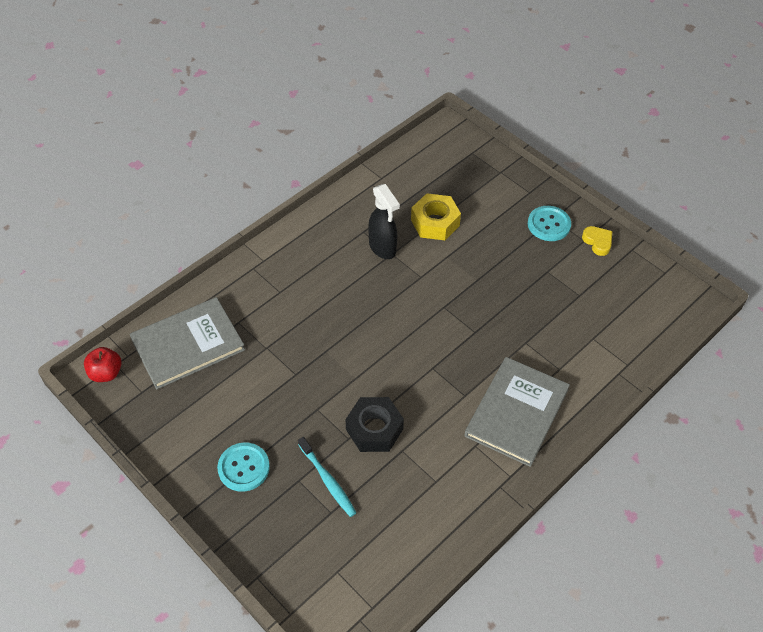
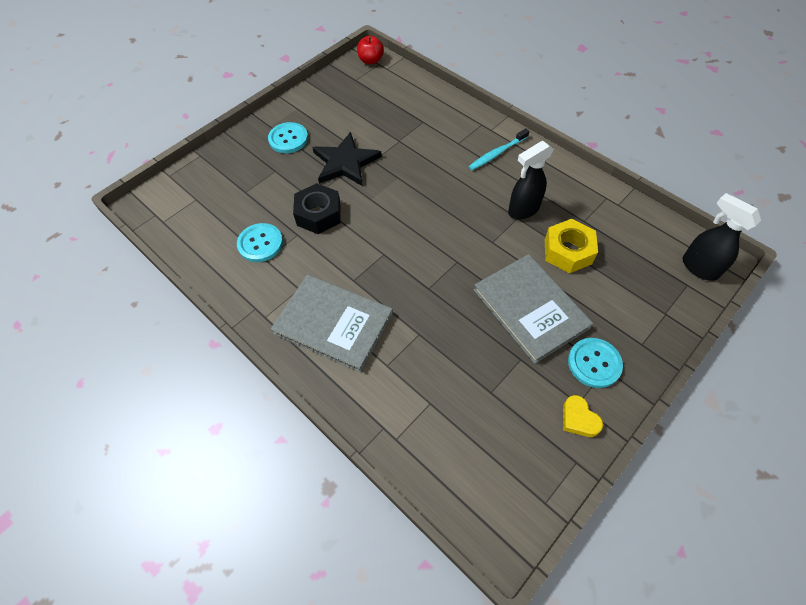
camera: 90 degrees right, 5 degrees up
grey book [130,297,245,389] -> grey book moved to [474,254,593,364]
turquoise toothbrush [298,437,357,517] -> turquoise toothbrush moved to [468,128,529,170]
yellow heart [582,226,612,256] -> yellow heart turned 90 degrees clockwise [563,395,603,437]
none -> turquoise button [237,223,283,262]
none -> black star [312,132,382,186]
none -> black spray bottle [682,193,761,281]

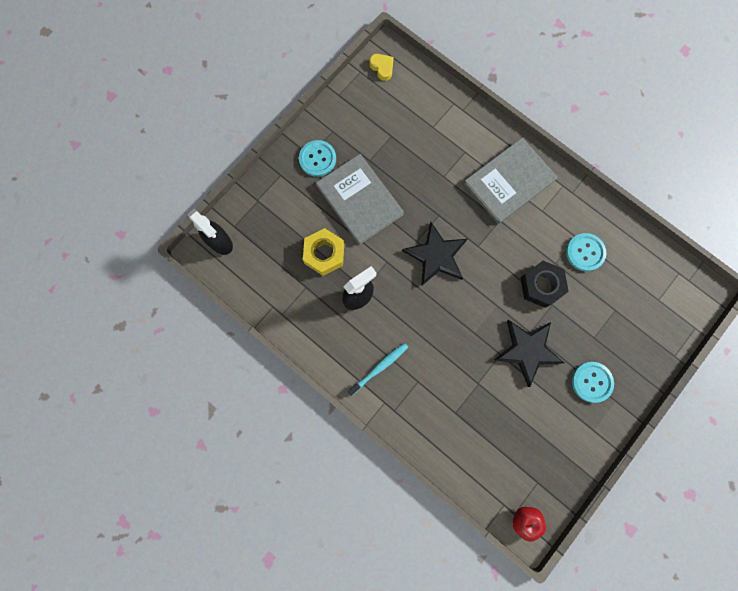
camera: 175 degrees right, 20 degrees up
grey book [271,274,393,372] -> grey book turned 60 degrees counterclockwise [464,138,557,224]
yellow heart [563,395,603,437] -> yellow heart moved to [370,54,394,81]
none -> black star [402,222,467,286]

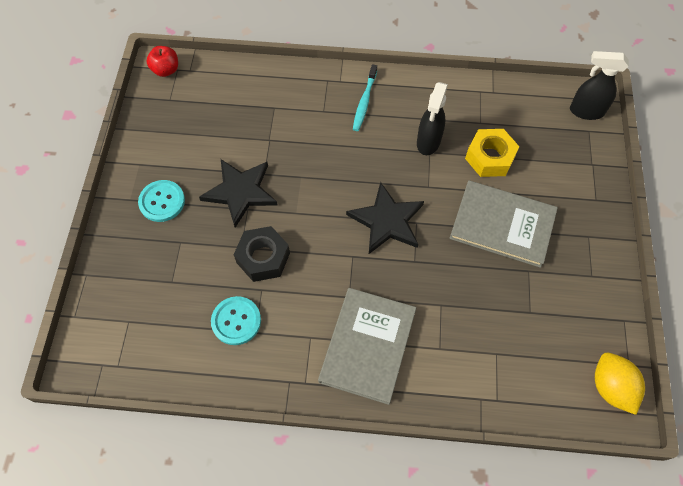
camera: 145 degrees right, 15 degrees down
turquoise button [299,140,336,177] -> none
yellow heart [370,54,394,81] -> yellow lemon [595,353,645,415]

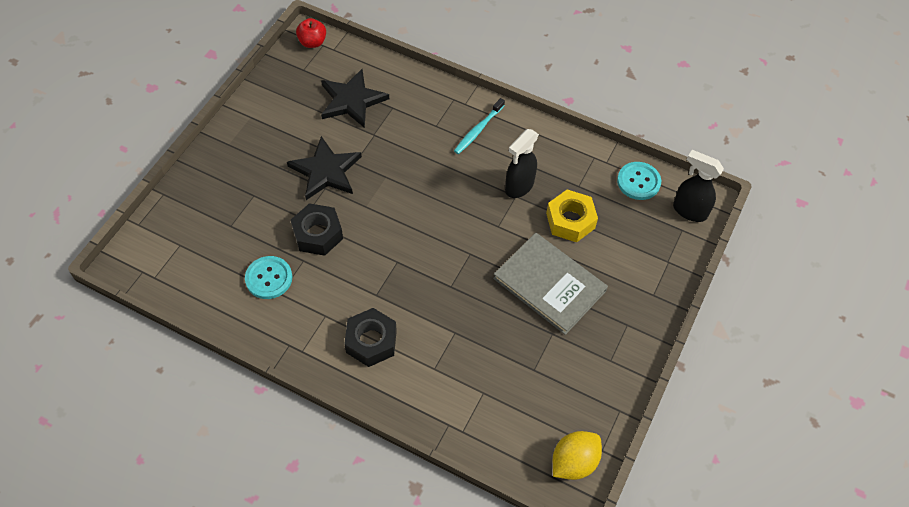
camera: 20 degrees right, 5 degrees down
turquoise button [138,180,185,222] -> turquoise button moved to [617,162,661,200]
grey book [318,288,416,405] -> black nut [344,308,397,367]
black star [346,182,424,254] -> black star moved to [321,69,389,128]
yellow lemon [595,353,645,415] -> yellow lemon turned 45 degrees clockwise [553,431,602,480]

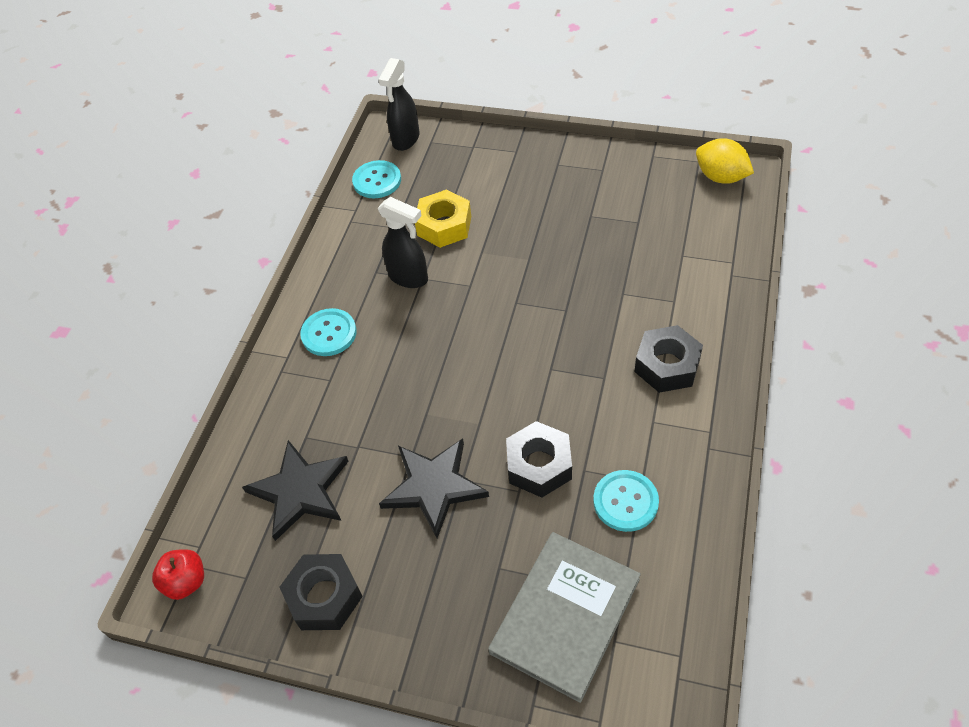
camera: 95 degrees left, 5 degrees down
turquoise toothbrush [454,98,505,154] -> turquoise button [300,308,357,356]
grey book [493,233,608,335] -> grey book moved to [488,532,641,703]
none -> black nut [280,554,363,630]

